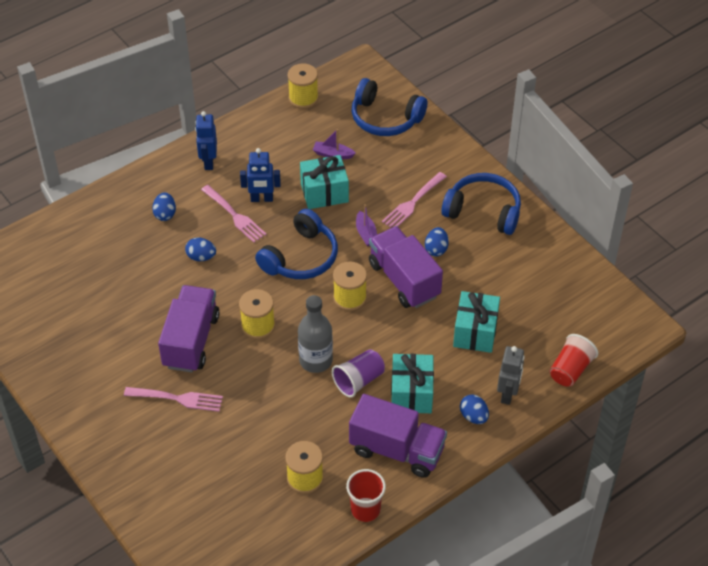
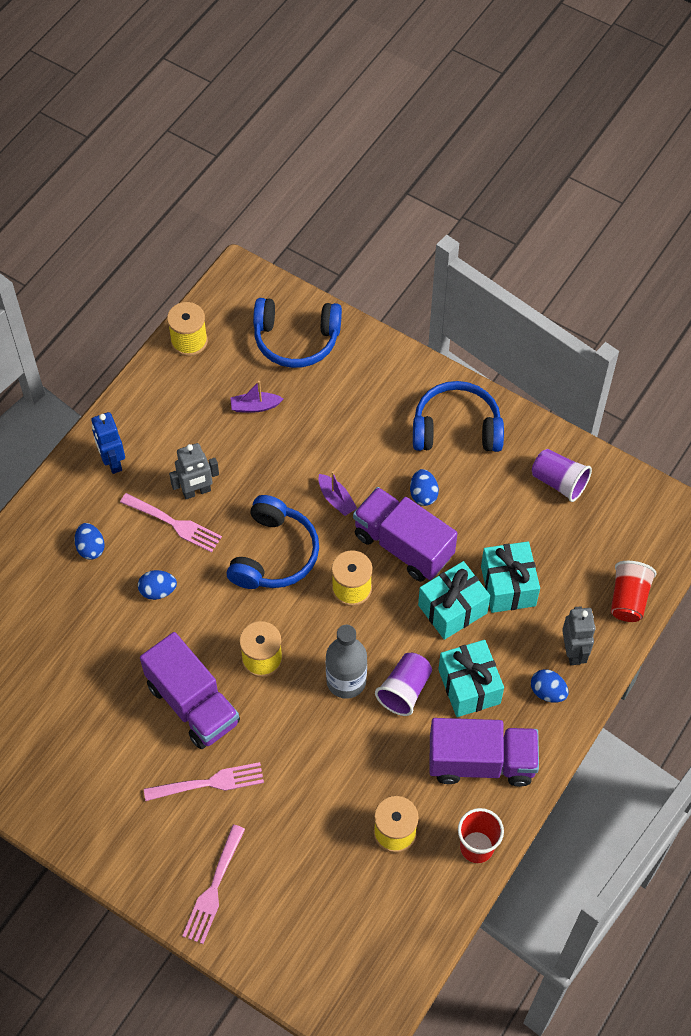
camera: 20 degrees left, 10 degrees up
purple truck [158,285,220,373] -> purple truck turned 150 degrees clockwise [140,632,240,749]
blue robot [240,148,281,202] -> grey robot [169,443,219,499]
turquoise gift [300,155,349,209] -> turquoise gift moved to [418,561,490,640]
pink fork [382,172,447,228] -> pink fork moved to [182,824,245,944]
none -> purple cup [532,449,592,502]

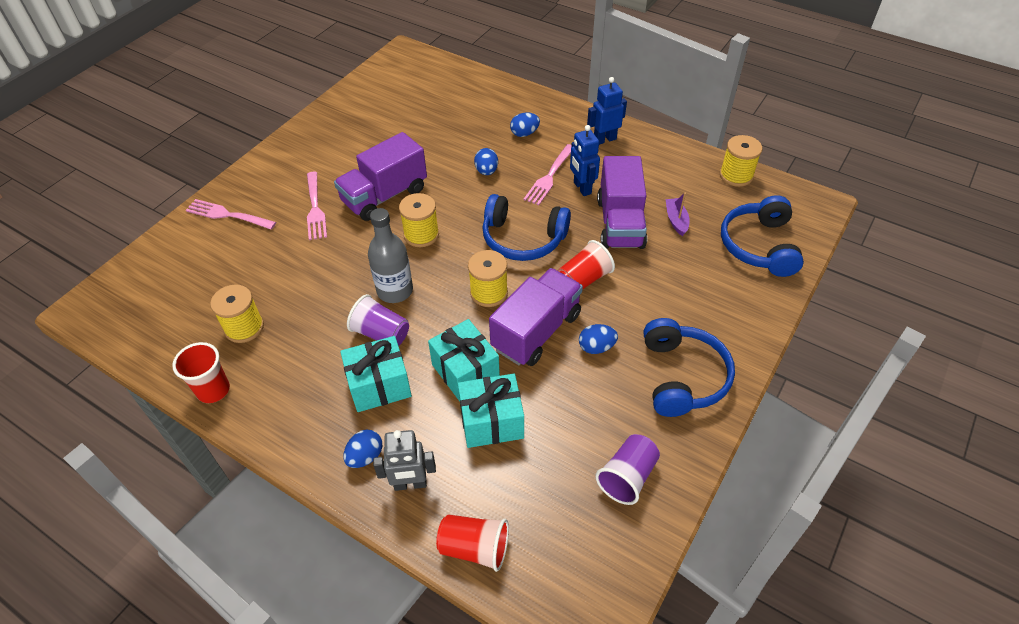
camera: 90 degrees right, 10 degrees down
grey robot [169,443,219,499] -> blue robot [570,125,600,196]
purple boat [318,471,357,516] -> red cup [558,240,615,290]
purple truck [429,718,539,787] -> purple truck moved to [597,156,647,249]

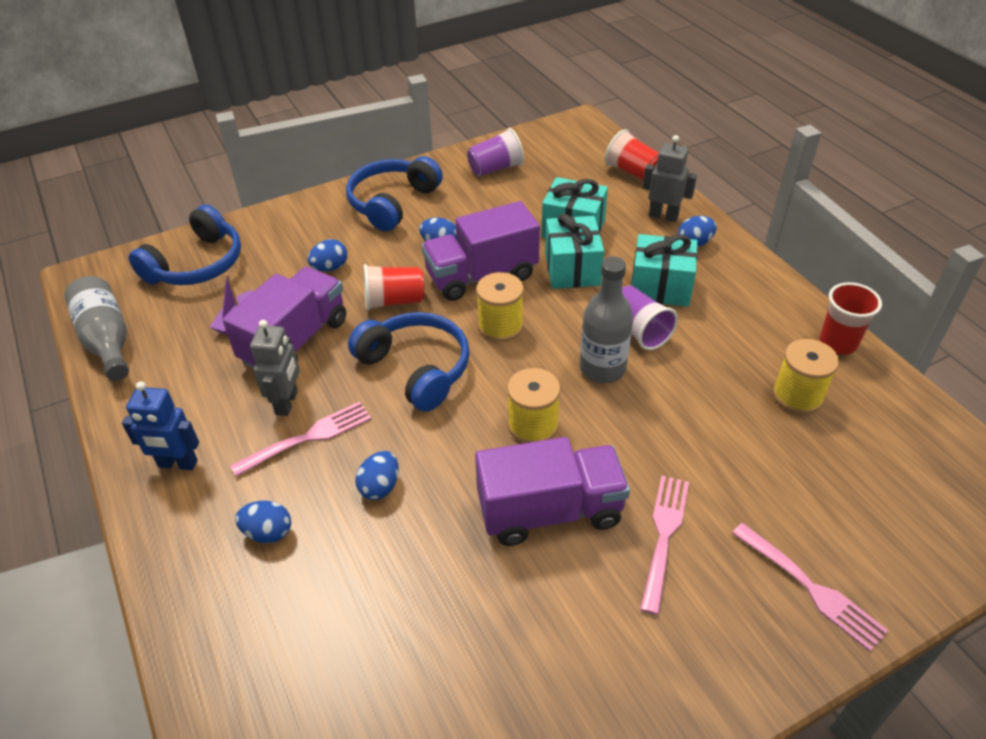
camera: 150 degrees left, 5 degrees down
blue robot [570,125,600,196] -> grey robot [250,320,300,416]
yellow spool [720,135,762,187] -> grey bottle [64,276,129,381]
none -> blue egg [308,239,348,271]

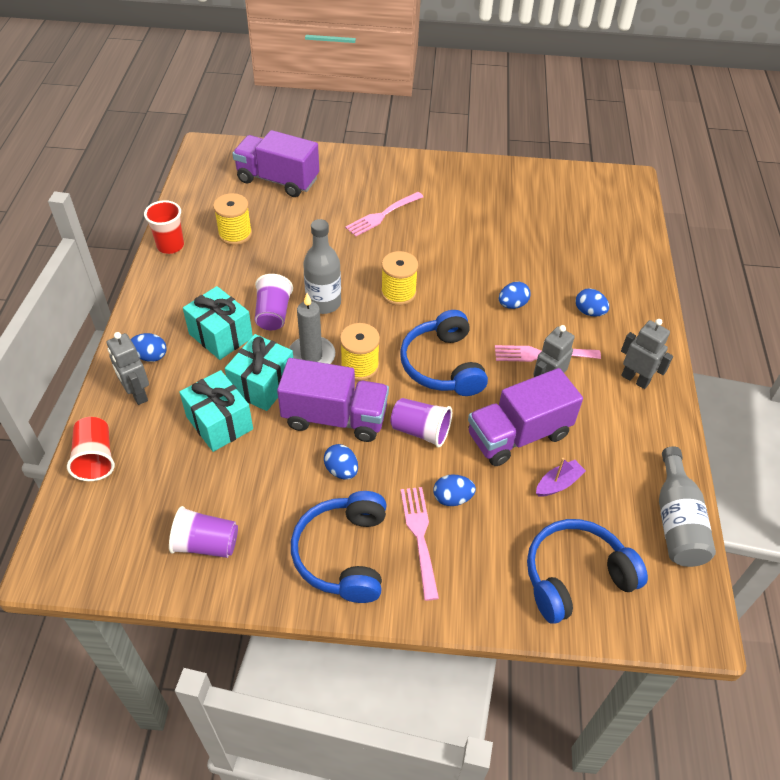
camera: 150 degrees left, 5 degrees up
blue robot [122,381,199,470] -> grey robot [621,319,673,389]
blue headphones [346,156,443,231] -> blue headphones turned 120 degrees clockwise [291,491,386,603]
red cup [363,264,424,311] -> purple cup [391,398,452,448]
purple truck [475,437,630,546] -> purple truck moved to [232,130,319,197]
pink fork [732,523,889,652] -> pink fork moved to [401,487,439,601]
none -> grey candle [289,293,335,364]

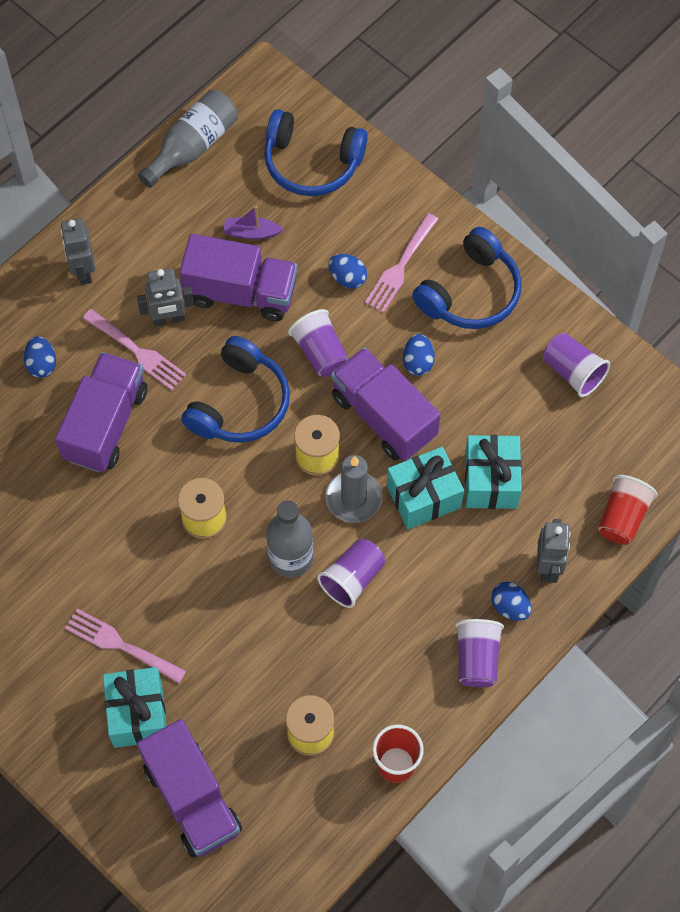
camera: 140 degrees left, 15 degrees up
turquoise gift [183,286,253,360] -> turquoise gift moved to [103,667,166,748]
pink fork [345,192,423,237] -> pink fork turned 150 degrees counterclockwise [65,609,187,683]
blue egg [499,282,531,309] -> purple truck [55,352,147,472]
none -> purple cup [455,619,504,687]

